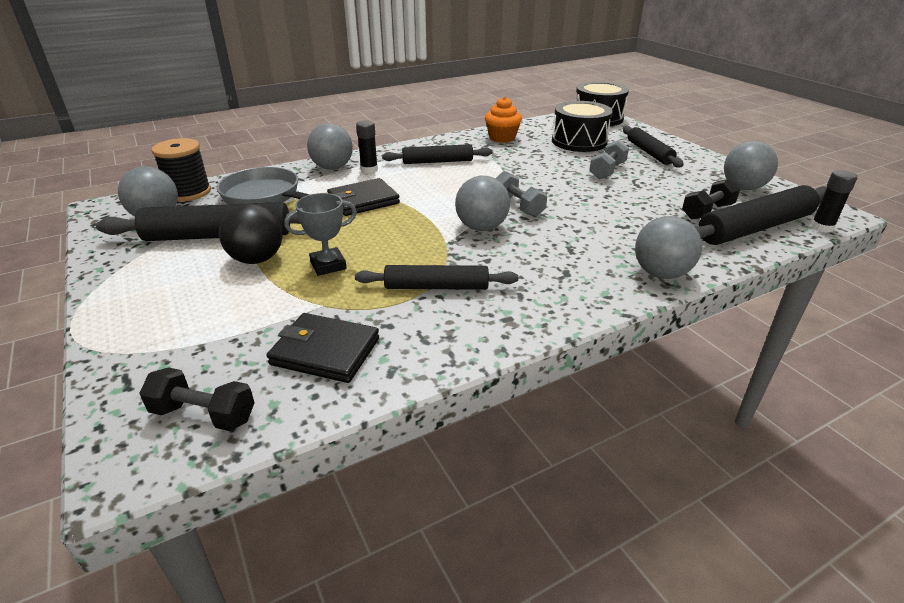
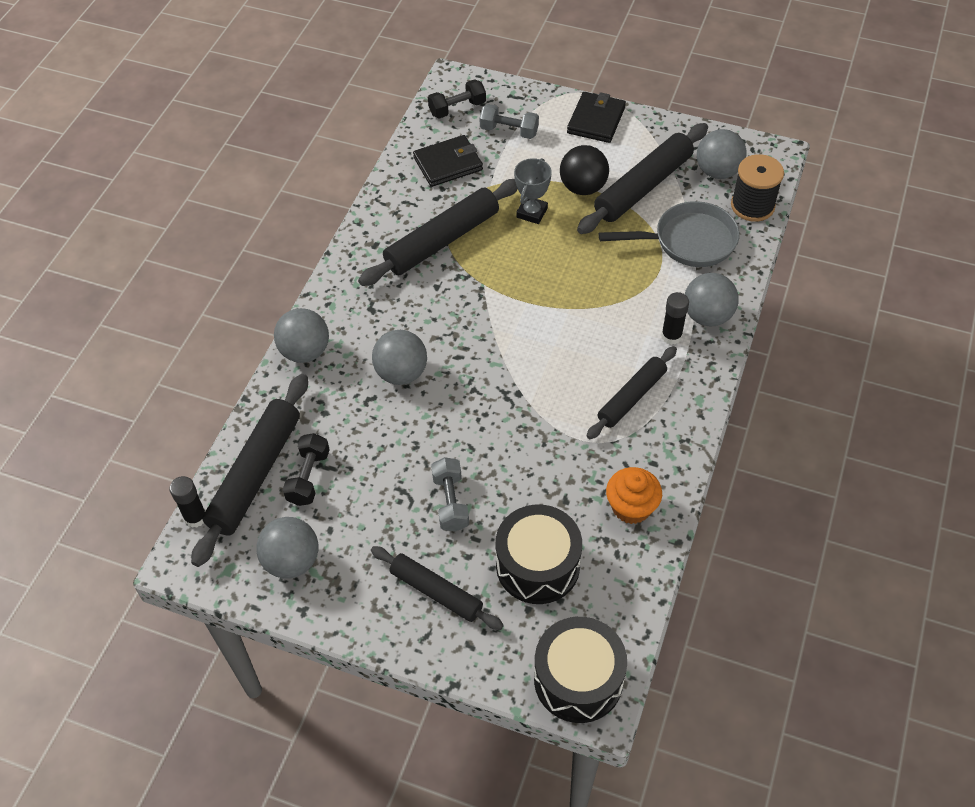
camera: 140 degrees right, 20 degrees up
black wallet [327,178,400,216] -> black wallet moved to [567,92,626,143]
black rolling pin [355,265,518,290] -> black rolling pin [358,179,518,286], size x1.58
grey ball [455,176,510,231] -> grey ball moved to [372,330,427,385]
grey dumbbell [495,171,547,217] -> grey dumbbell moved to [480,104,539,139]

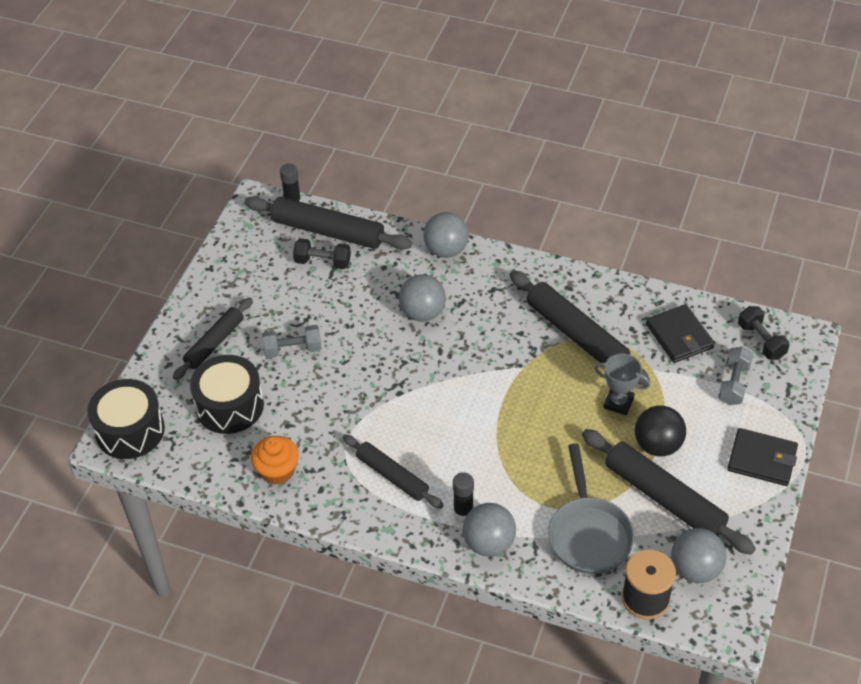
camera: 90 degrees right, 5 degrees down
grey ball [256,517,318,578] -> none

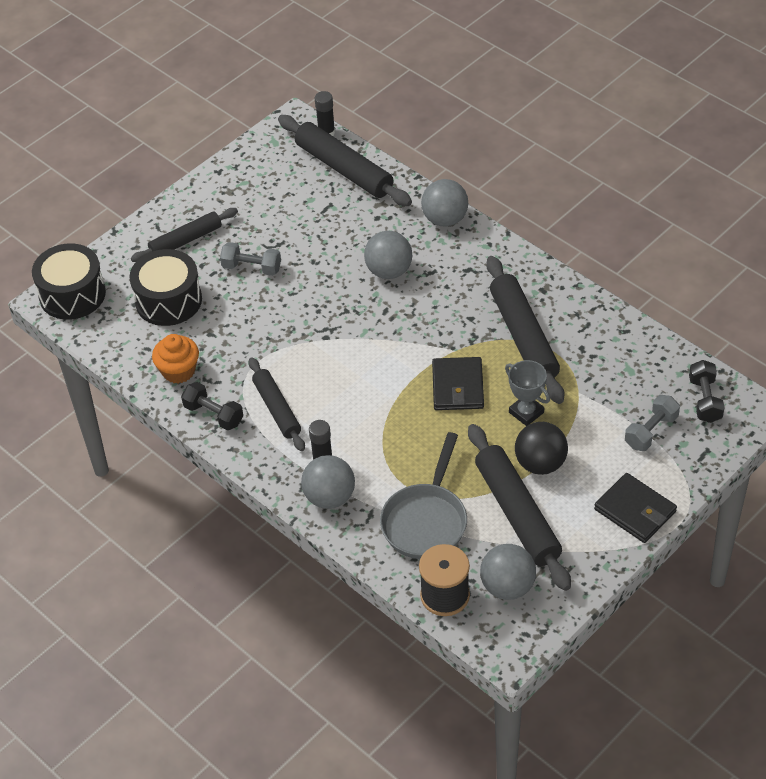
camera: 25 degrees right, 0 degrees up
black dumbbell [293,238,351,269] -> black dumbbell moved to [181,382,243,430]
black wallet [646,304,715,363] -> black wallet moved to [432,357,484,410]

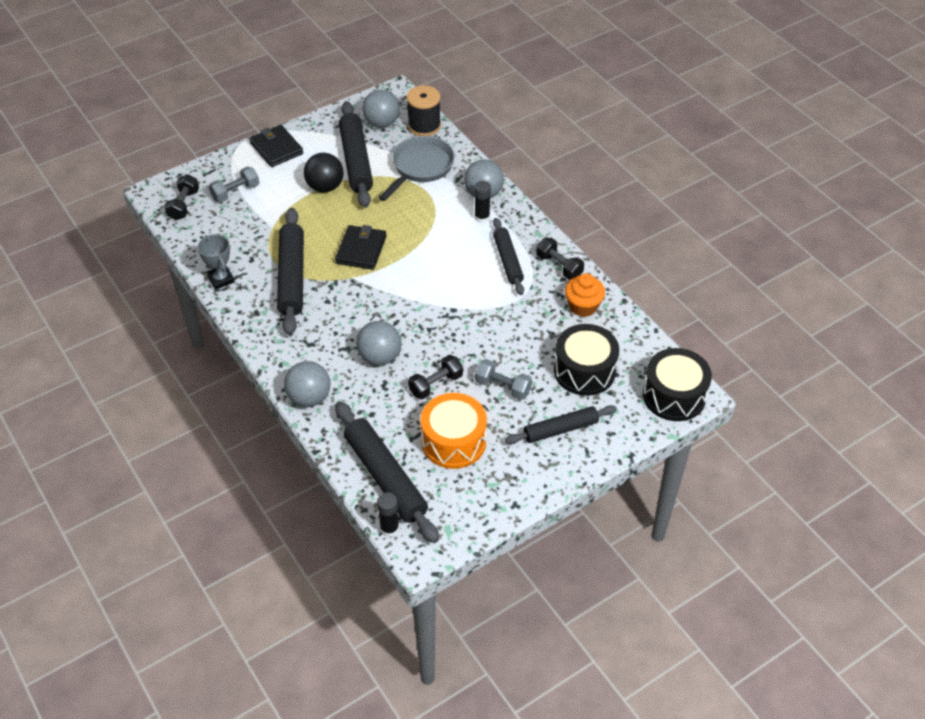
camera: 170 degrees left, 0 degrees up
grey trophy [505,360,550,426] -> grey trophy moved to [198,234,235,290]
none -> black dumbbell [408,355,463,400]
none -> orange drum [420,393,487,469]

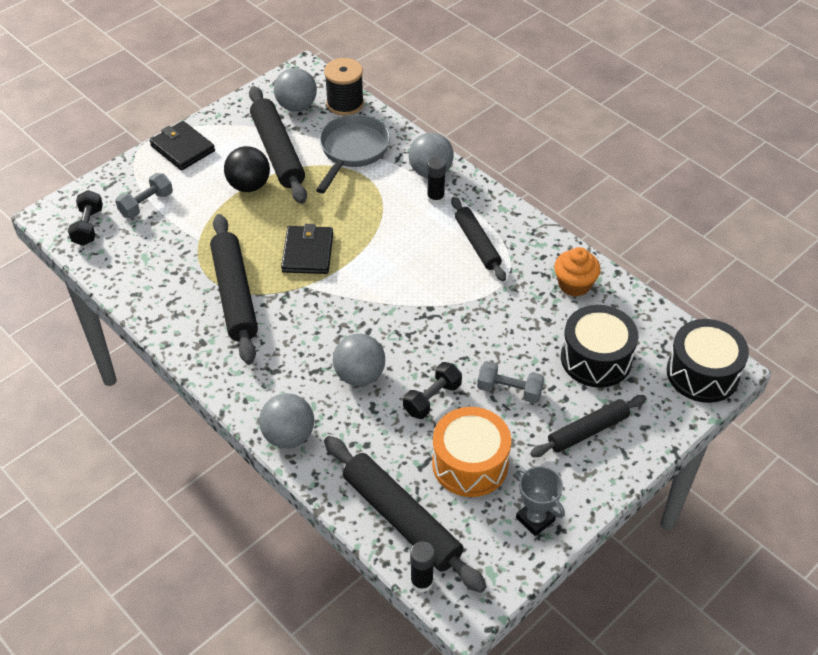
camera: 10 degrees left, 0 degrees up
grey trophy [198,234,235,290] -> grey trophy moved to [516,466,565,536]
black dumbbell [536,238,584,280] -> none

